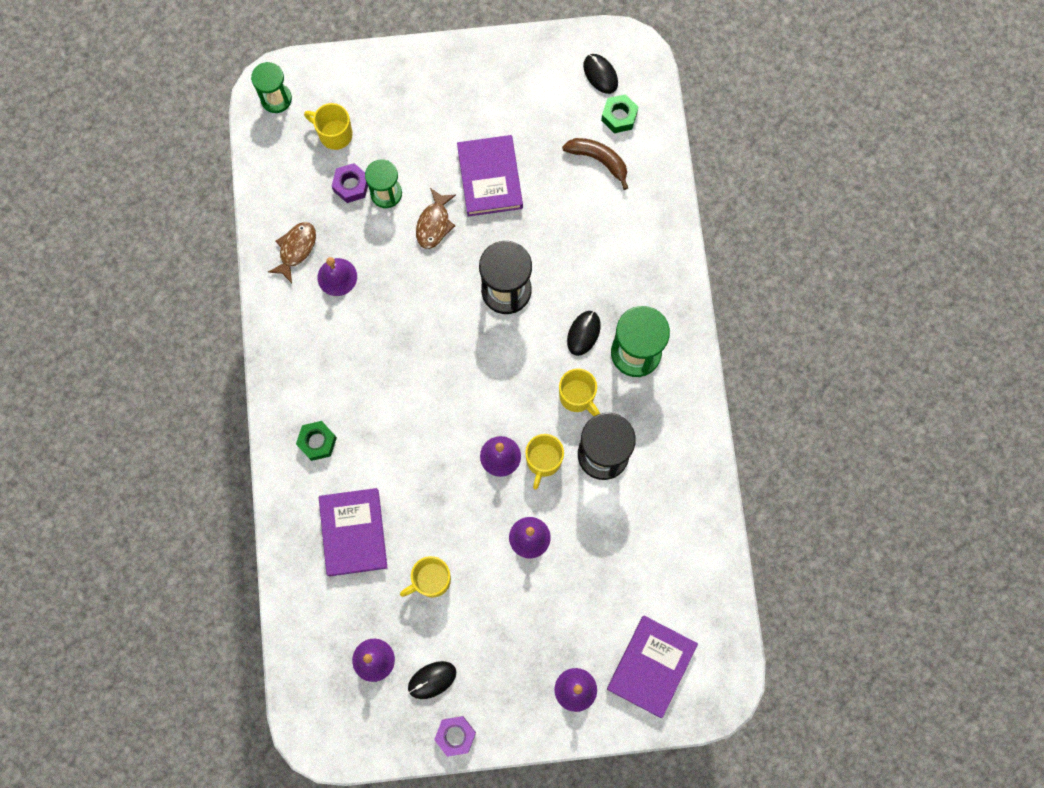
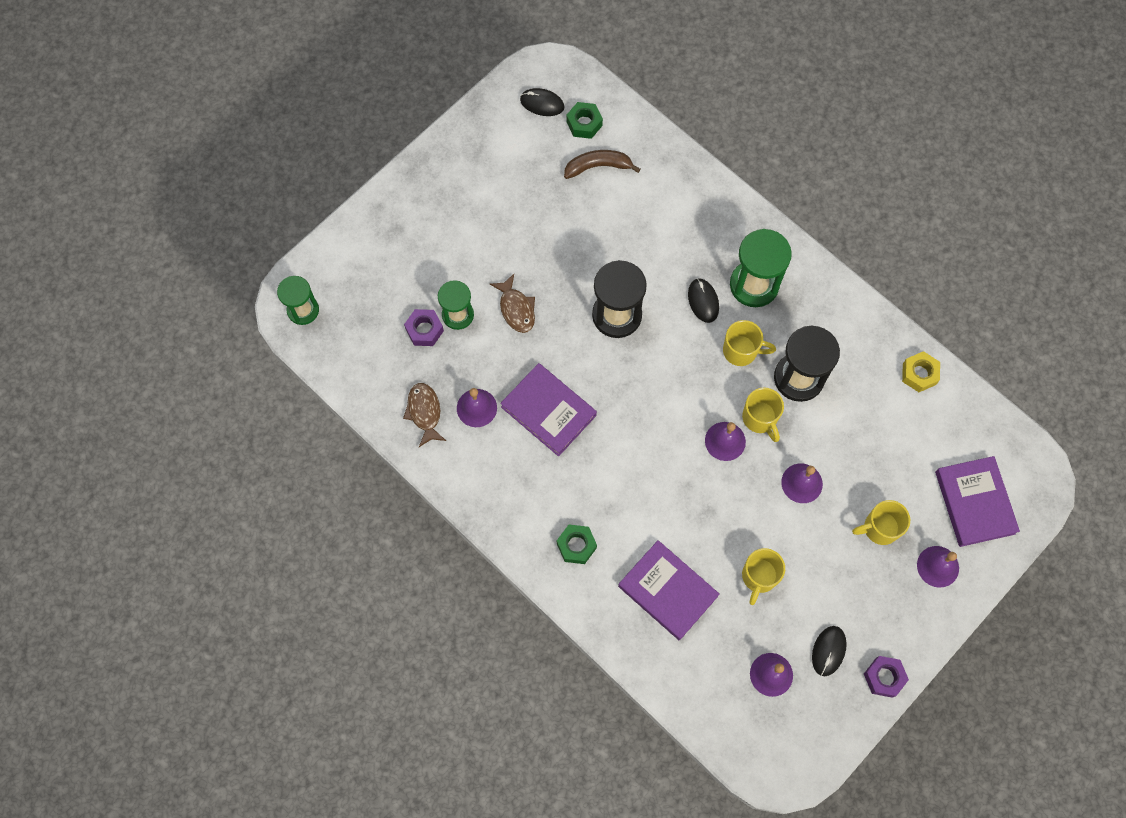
camera: 40 degrees left, 5 degrees down
yellow mug [304,103,353,150] -> yellow mug moved to [852,500,910,545]
purple book [457,135,523,217] -> purple book moved to [500,363,597,456]
none -> yellow nut [902,351,940,392]

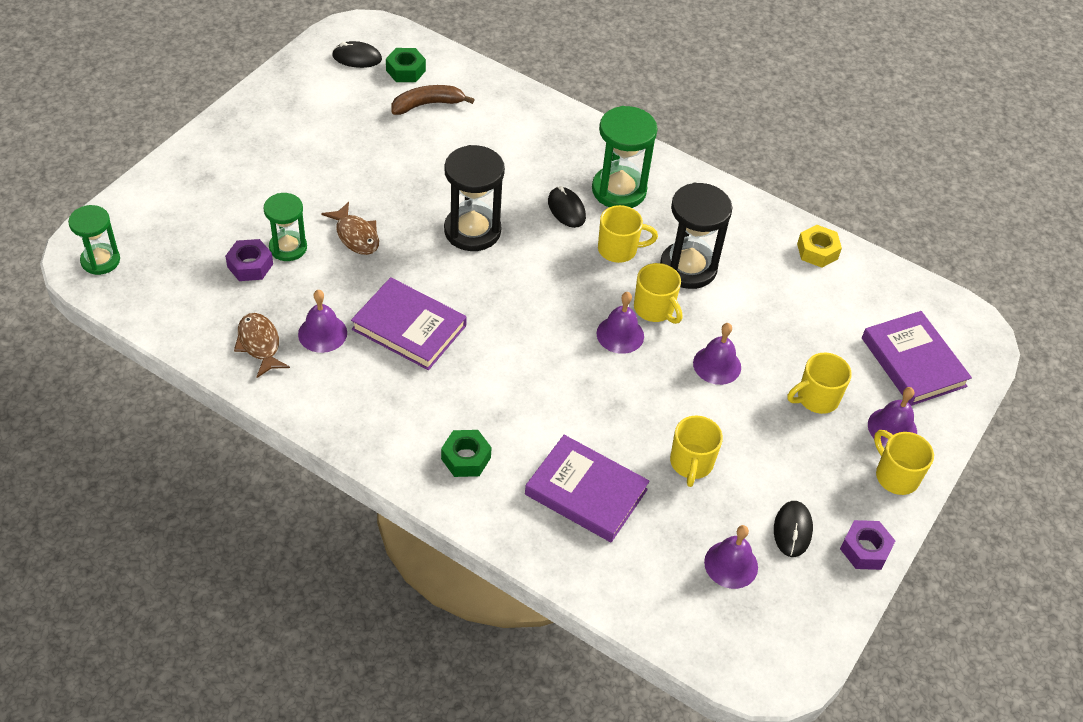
camera: 15 degrees left, 20 degrees down
none -> yellow mug [874,430,934,495]

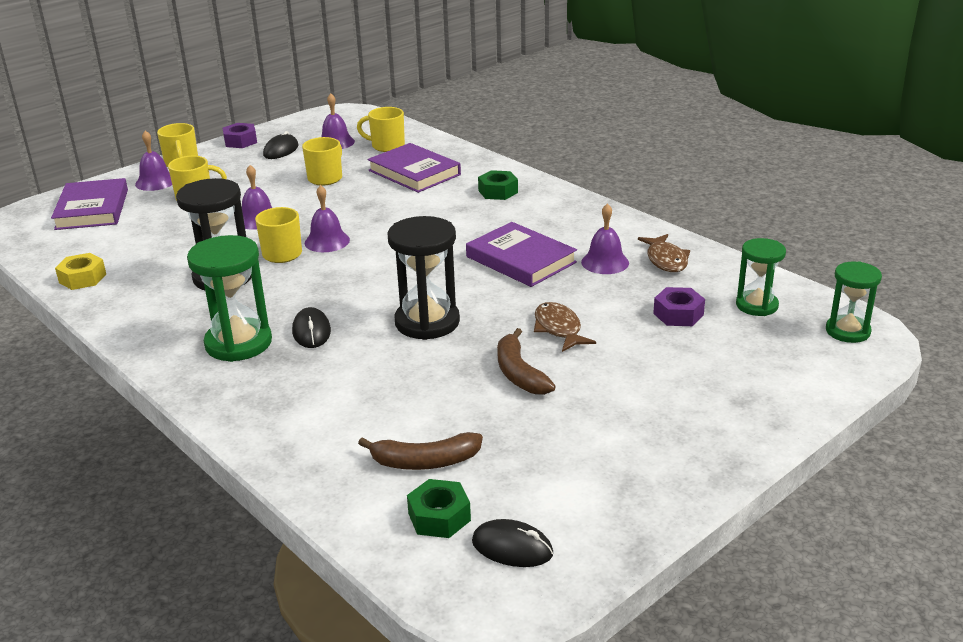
camera: 160 degrees left, 20 degrees down
green hourglass [263,193,307,261] -> green hourglass moved to [736,238,786,316]
yellow mug [598,205,658,263] -> yellow mug moved to [357,107,405,152]
none -> brown banana [497,328,556,395]

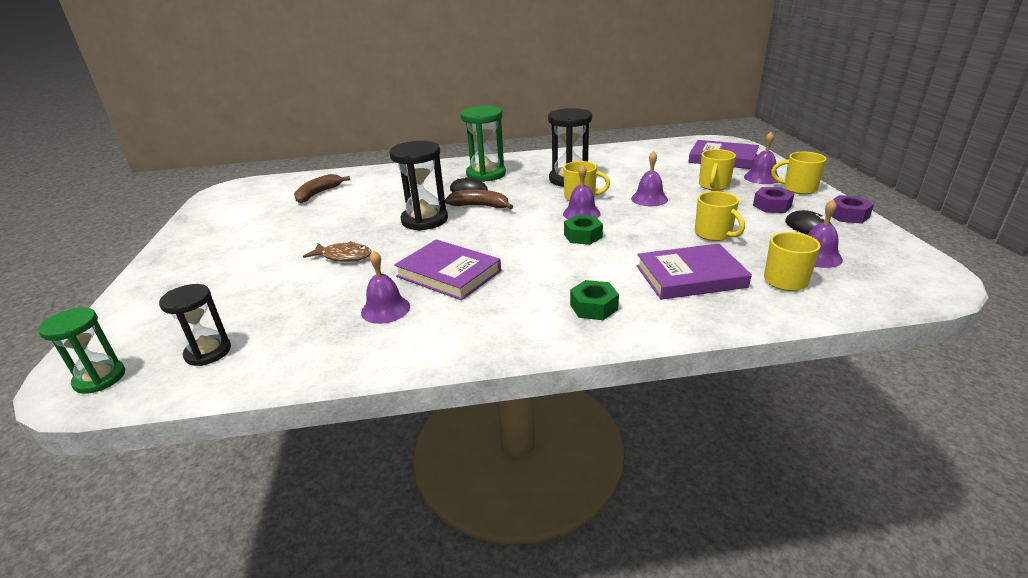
camera: 125 degrees right, 0 degrees up
yellow nut [55,253,106,290] -> none
green nut [407,479,471,538] -> green nut moved to [564,215,603,245]
purple book [466,222,577,287] -> purple book turned 45 degrees clockwise [394,240,501,300]
black mouse [472,519,553,567] -> none
brown banana [497,328,556,395] -> brown banana moved to [445,190,513,209]
brown fish [638,234,690,272] -> none
purple nut [653,287,705,326] -> purple nut moved to [753,187,794,213]
green hourglass [736,238,786,316] -> black hourglass [159,284,231,366]

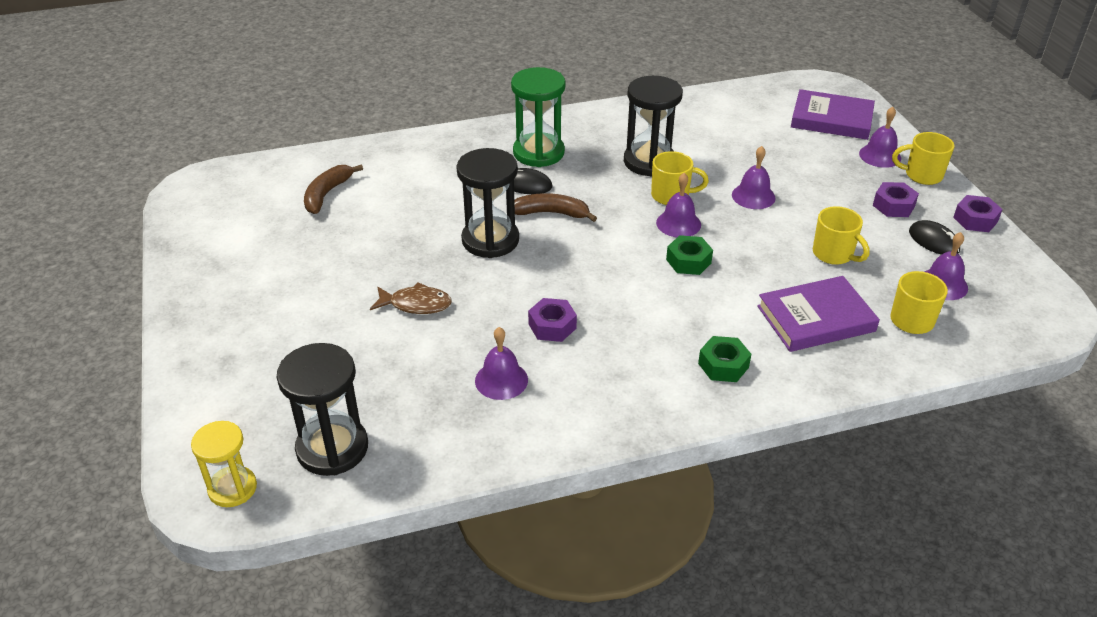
camera: 10 degrees left, 10 degrees up
green hourglass [38,307,125,394] -> yellow hourglass [191,421,257,507]
black hourglass [159,284,231,366] -> black hourglass [277,343,368,476], size x1.55
purple book [394,240,501,300] -> purple nut [528,298,577,342]
yellow mug [699,149,736,191] -> none

